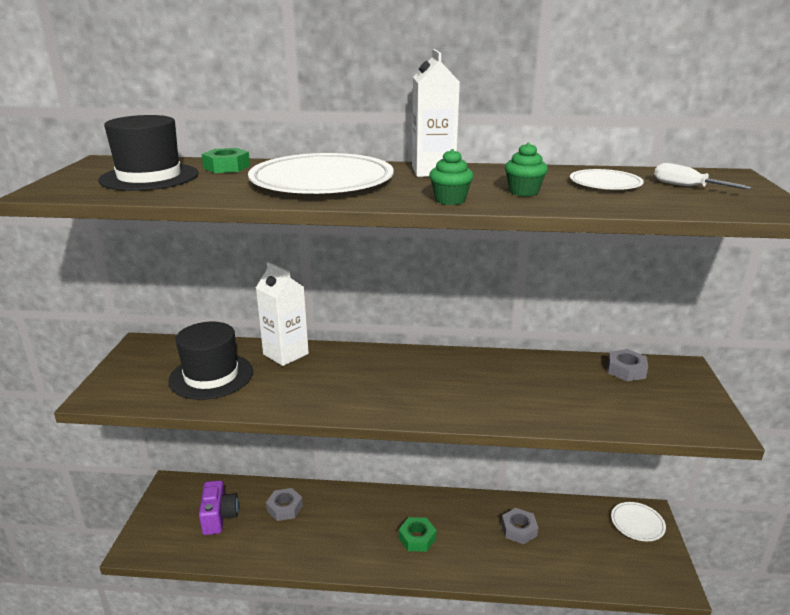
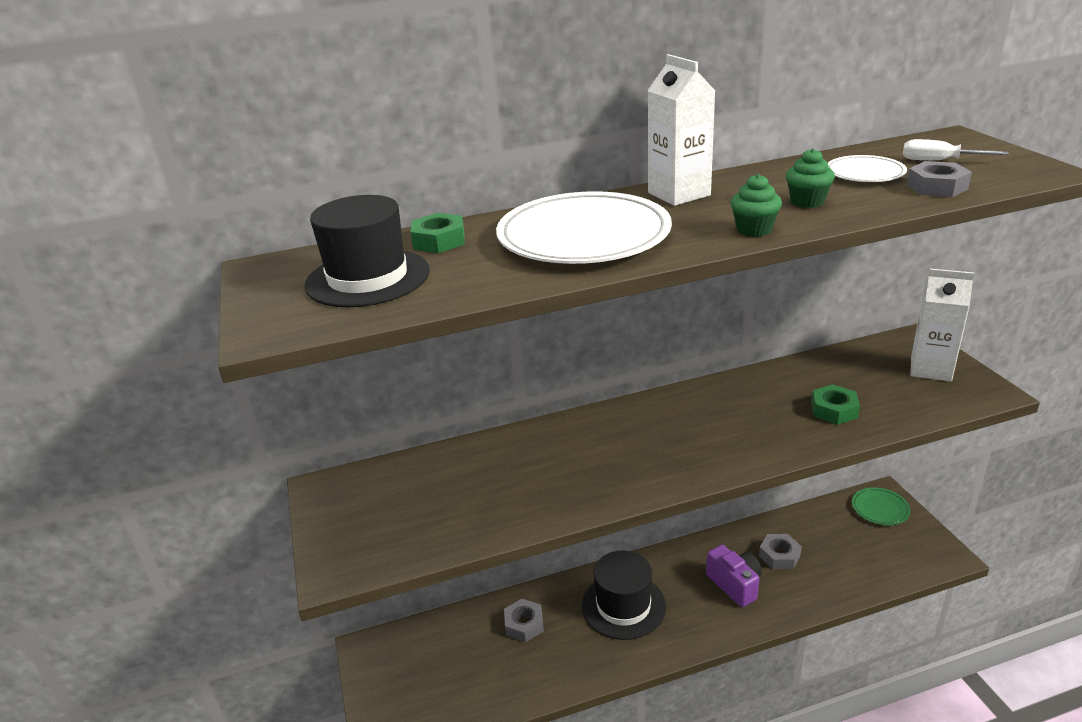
camera: 20 degrees left, 5 degrees up
black hat [168,322,253,400] -> black hat moved to [582,550,666,640]
purple camera [199,480,239,535] -> purple camera moved to [706,545,762,607]
white carton [256,262,309,366] -> white carton moved to [911,269,974,382]
green nut [399,517,437,552] -> green nut moved to [811,384,860,425]
grey nut [608,349,648,382] -> grey nut moved to [907,161,972,197]
white plate [611,502,666,541] -> green plate [852,487,911,525]

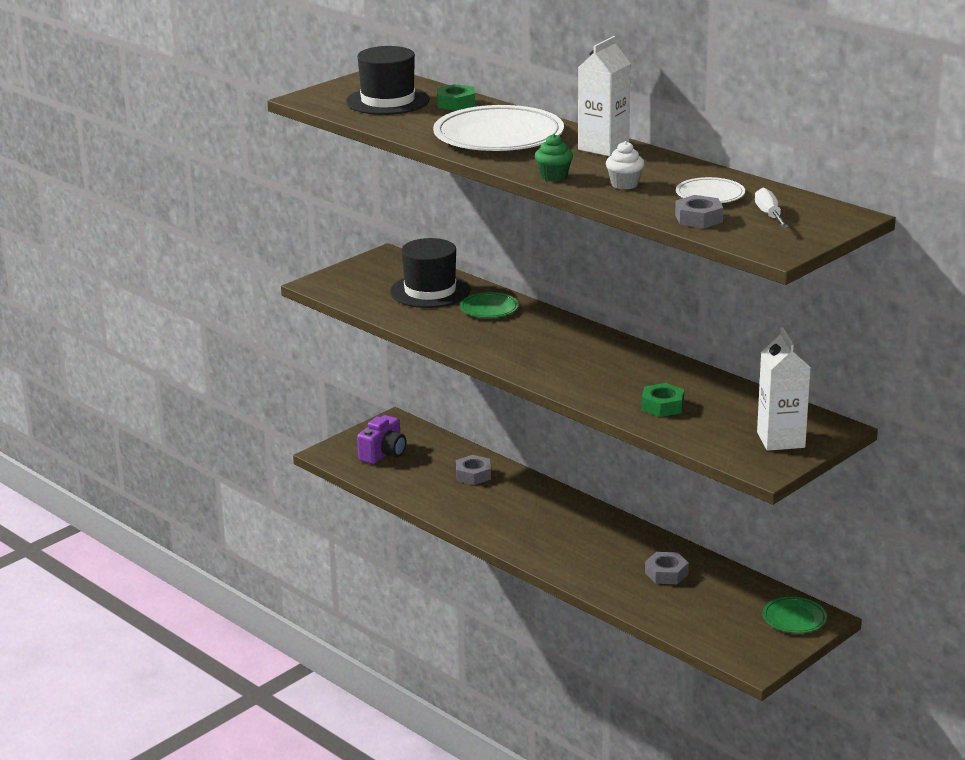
camera: 60 degrees right, 5 degrees down
black hat [582,550,666,640] -> black hat moved to [390,238,470,308]
purple camera [706,545,762,607] -> purple camera moved to [357,415,406,464]
green cupcake [786,148,835,208] -> white cupcake [606,141,645,189]
none -> green plate [460,292,519,318]

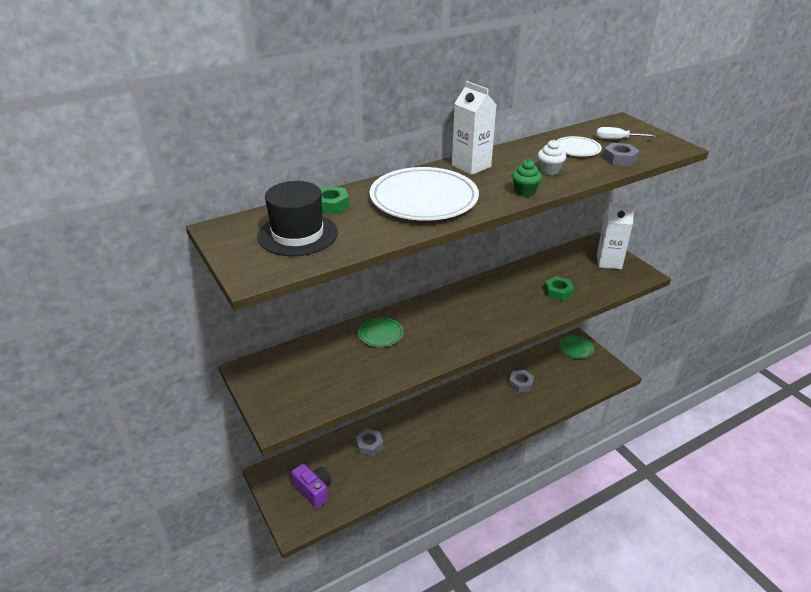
camera: 75 degrees left, 10 degrees up
black hat [390,238,470,308] -> none

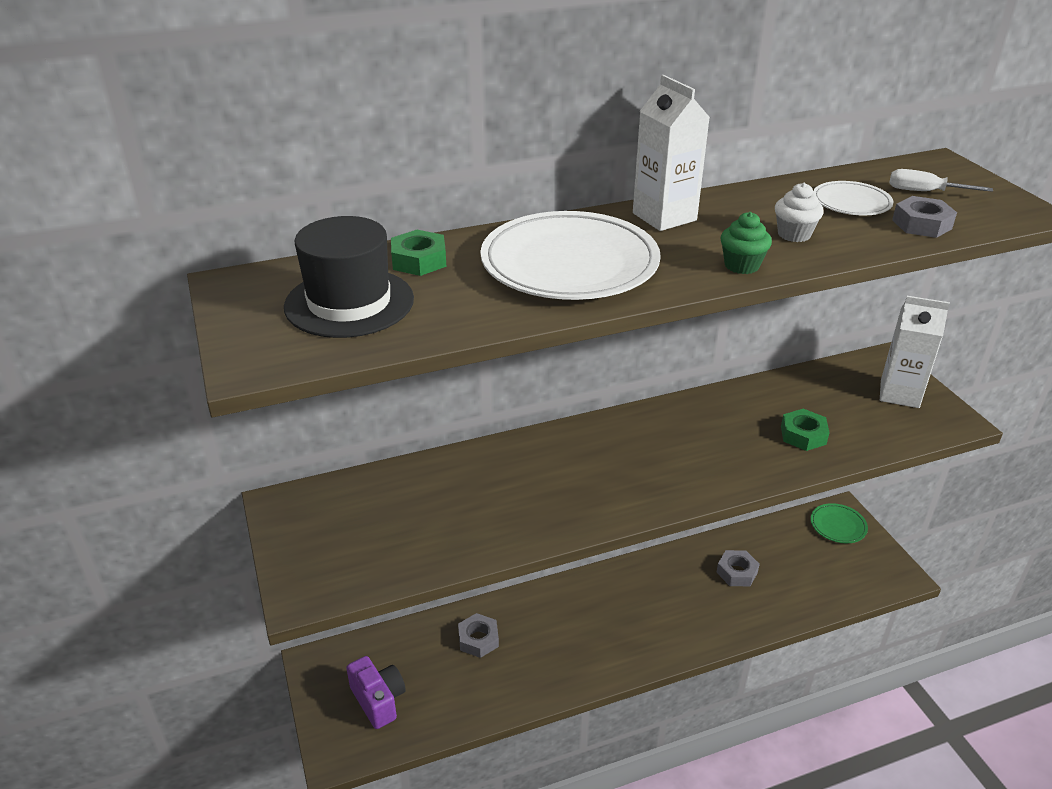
camera: 10 degrees right, 0 degrees up
green plate [358,317,404,347] -> none

